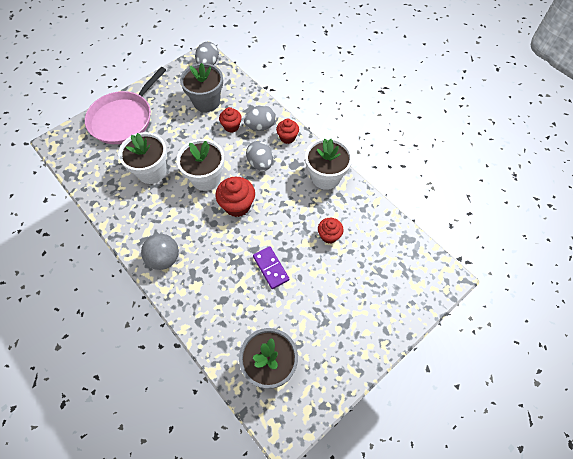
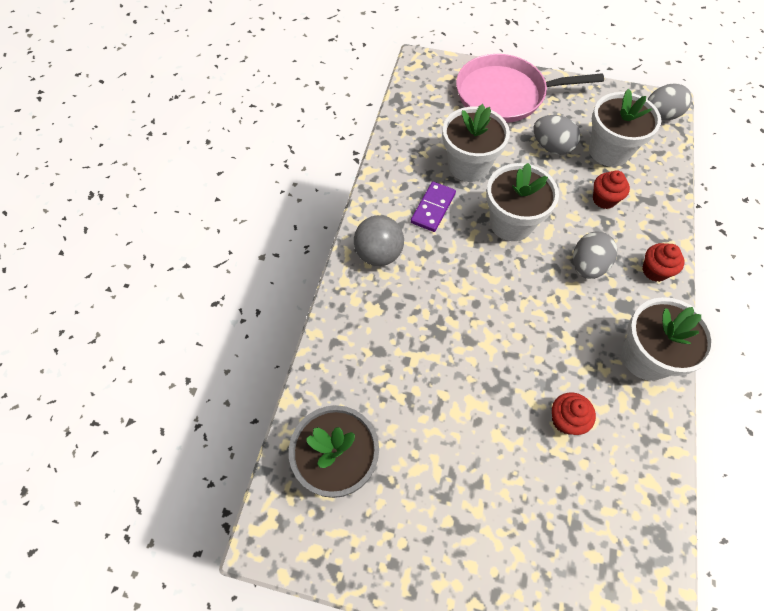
camera: 55 degrees right, 0 degrees up
grey flower pot [180,63,223,112] -> white flower pot [589,89,661,167]
red cupcake [215,177,255,217] -> none
grey egg [244,105,276,131] -> grey egg moved to [533,115,581,155]
purple domino [253,246,289,289] -> purple domino moved to [411,182,456,232]

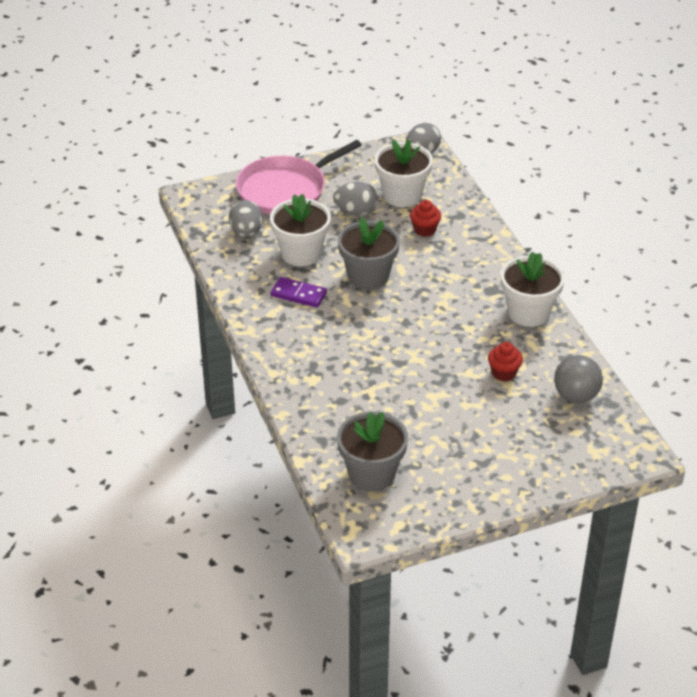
camera: 35 degrees left, 20 degrees down
grey ball [354,215,404,266] -> grey ball moved to [554,355,603,403]
purple domino [411,182,456,232] -> purple domino turned 60 degrees counterclockwise [271,277,327,307]
white flower pot [486,163,559,241] -> grey flower pot [338,217,400,290]
grey egg [573,231,617,279] -> grey egg moved to [229,200,263,238]
red cupcake [642,243,684,282] -> none

